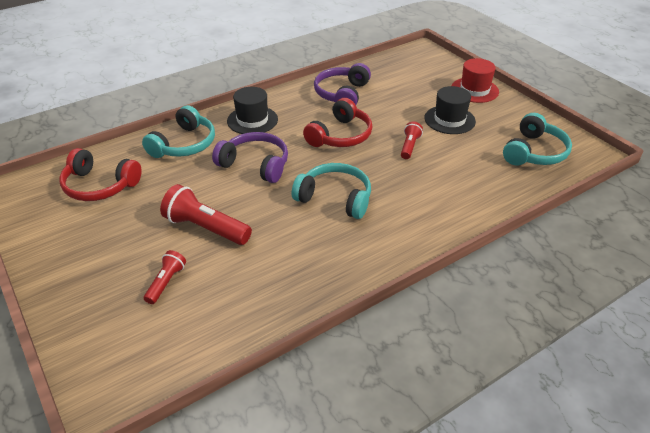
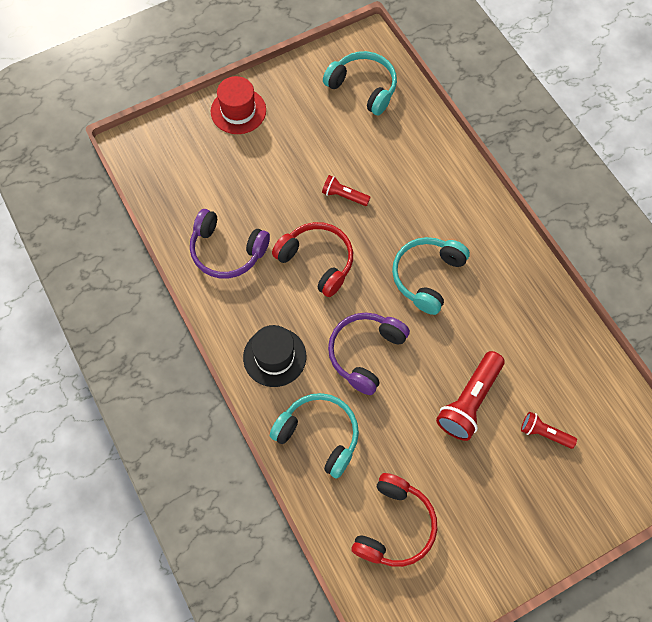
camera: 85 degrees left, 25 degrees up
black hat [424,86,476,134] -> none

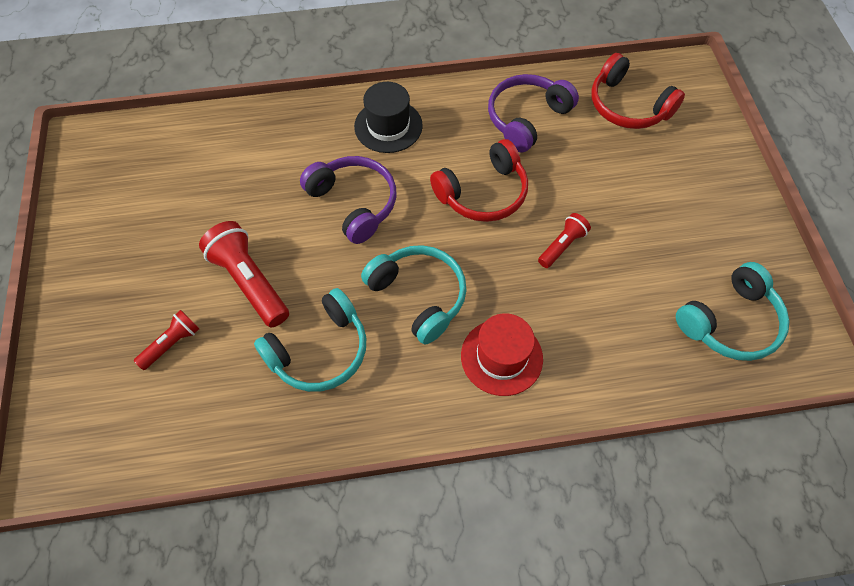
camera: 110 degrees right, 5 degrees down
red hat [211,76,266,134] -> red hat moved to [461,313,543,396]
turquoise headphones [270,393,359,479] -> turquoise headphones moved to [254,288,366,392]
red headphones [352,473,437,567] -> red headphones moved to [591,53,685,129]

